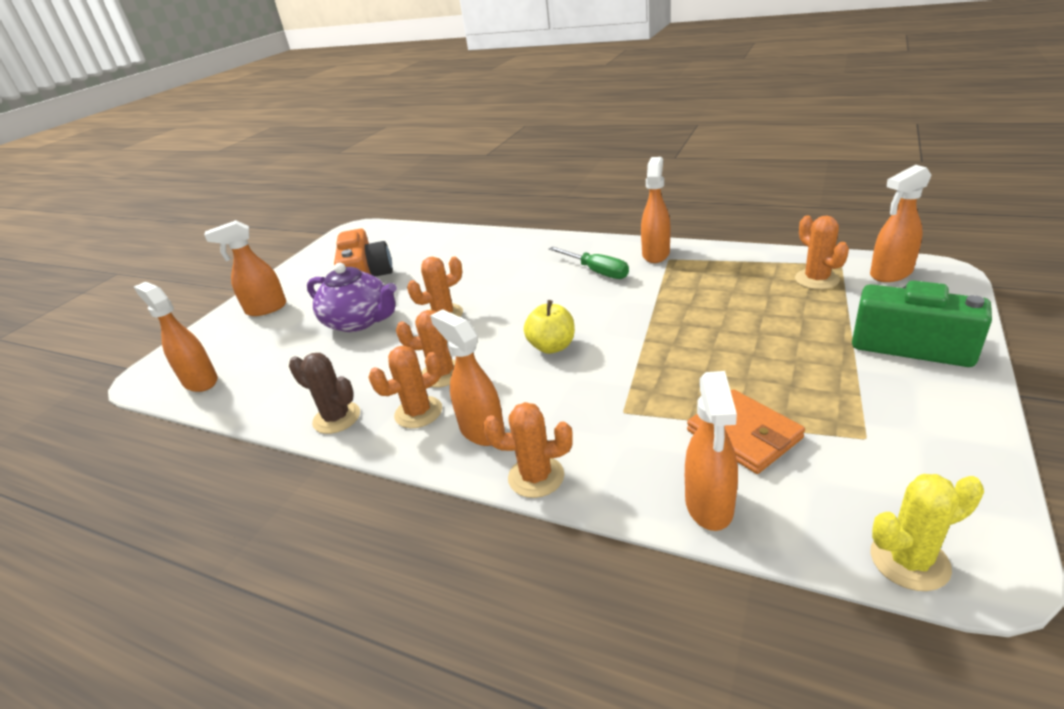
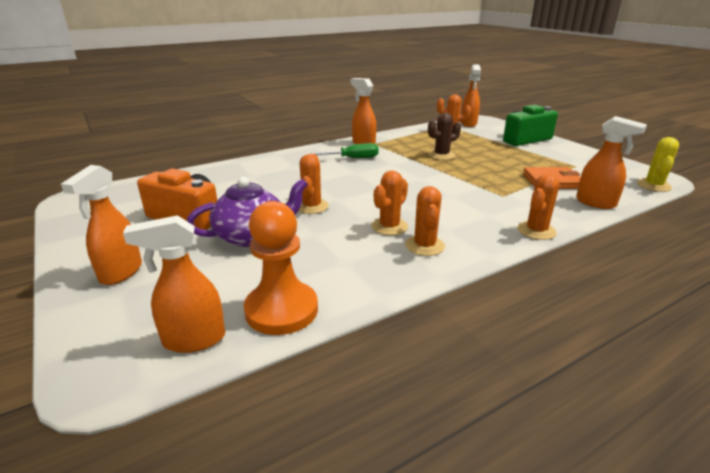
camera: 60 degrees left, 5 degrees down
brown cactus [289,353,360,434] -> brown cactus moved to [428,113,461,160]
orange spray bottle [430,309,505,446] -> none
yellow apple [524,300,575,354] -> none
none -> orange pawn [244,201,318,335]

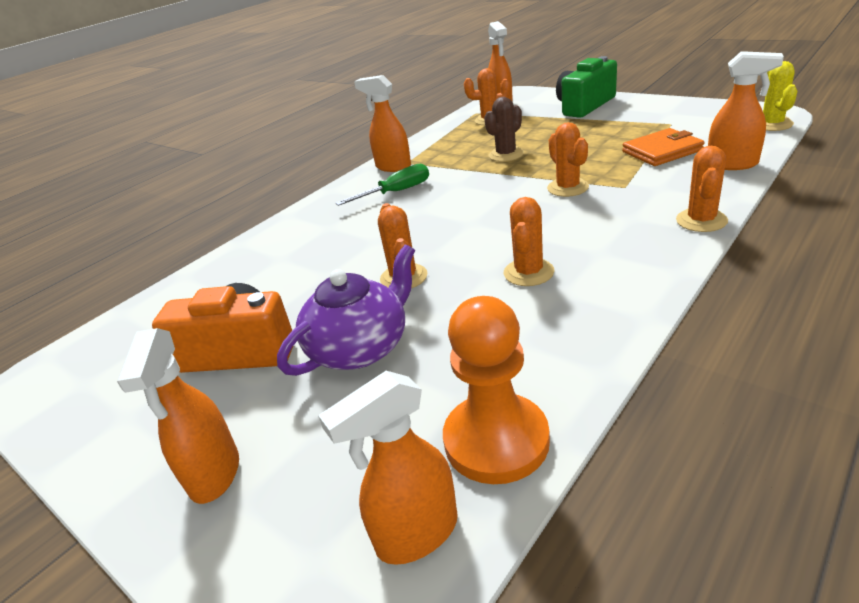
camera: 15 degrees left, 5 degrees up
orange cactus [405,186,445,256] -> orange cactus moved to [547,122,589,197]

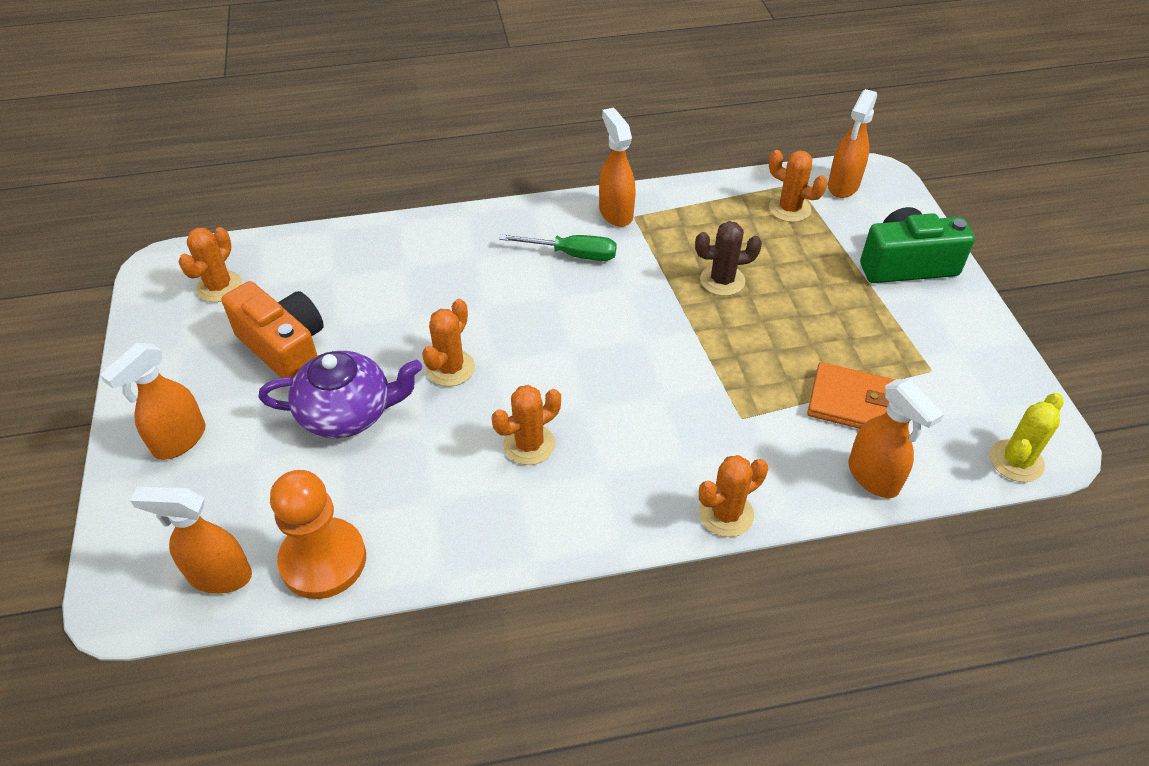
camera: 35 degrees right, 15 degrees up
orange cactus [547,122,589,197] -> orange cactus moved to [178,227,242,302]

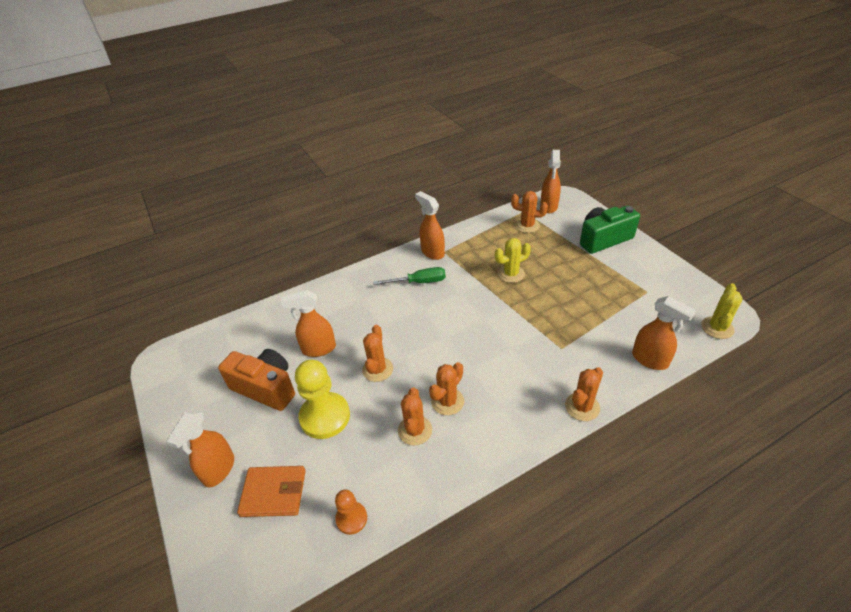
camera: 15 degrees left, 5 degrees down
orange spray bottle [130,486,252,594] -> orange spray bottle moved to [281,290,336,357]
orange cactus [178,227,242,302] -> orange cactus moved to [398,387,432,446]
purple teapot [258,351,422,438] -> yellow pawn [295,360,350,439]
orange pawn [270,470,366,599] -> orange pawn [335,489,367,535], size x0.54
brown cactus [695,221,762,296] -> yellow cactus [495,238,531,283]
orange wallet [807,362,895,429] -> orange wallet moved to [237,466,306,517]

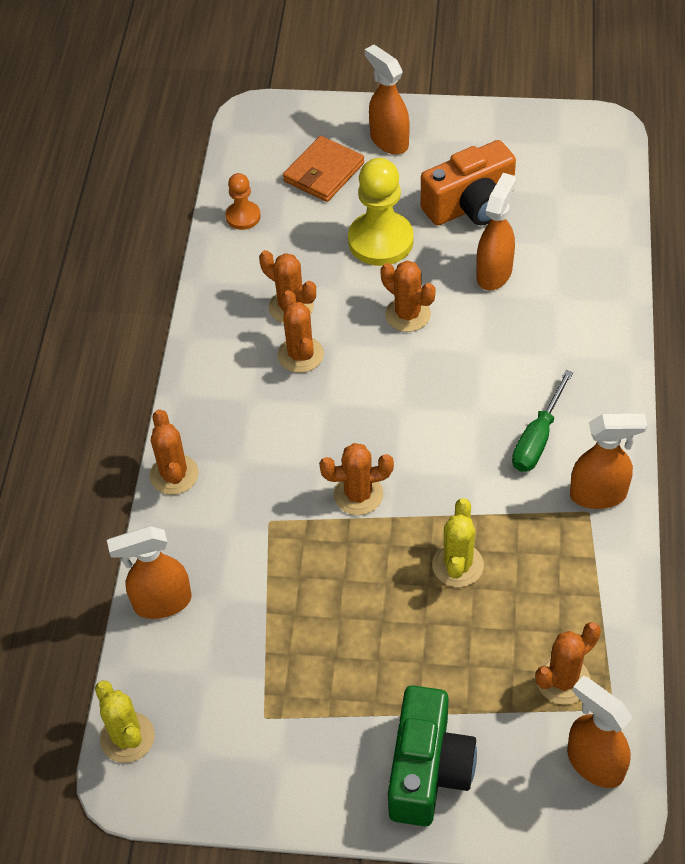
camera: 125 degrees right, 10 degrees up
none -> orange cactus [319,443,394,515]

